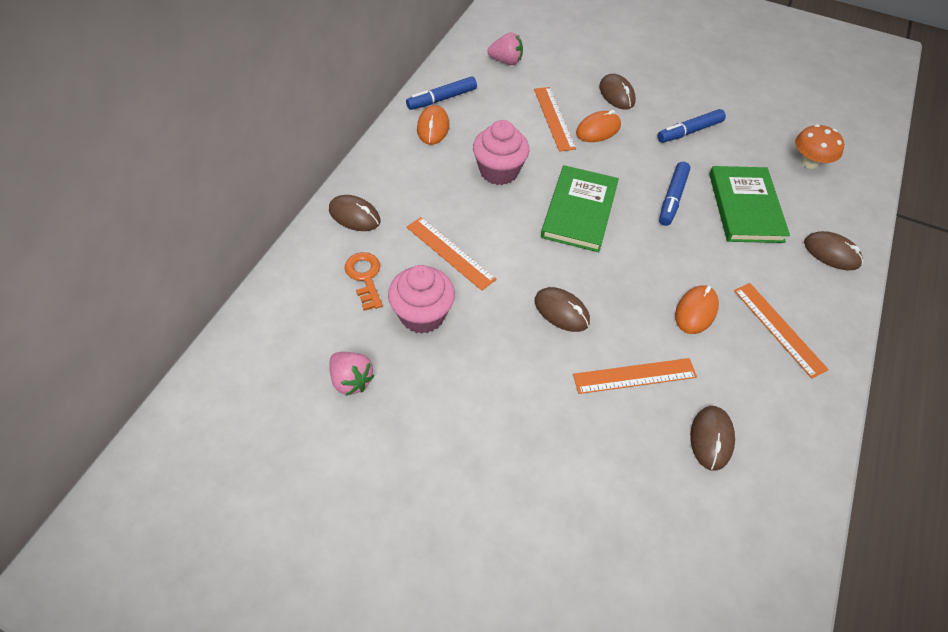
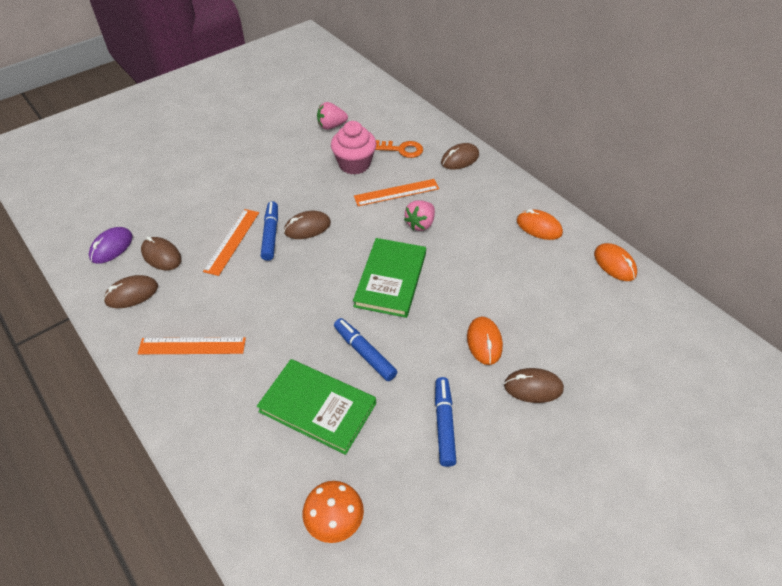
camera: 120 degrees right, 5 degrees down
blue marker [406,76,477,110] -> blue marker moved to [261,201,278,261]
pink cupcake [473,120,529,185] -> none
pink strawberry [487,32,523,65] -> pink strawberry moved to [404,200,435,231]
orange ruler [534,87,576,152] -> none
green book [541,165,619,252] -> green book turned 60 degrees clockwise [353,238,426,318]
orange mouse [675,285,719,334] -> orange mouse moved to [594,243,637,281]
brown mouse [804,231,863,270] -> brown mouse moved to [103,275,158,308]
none -> purple mouse [89,227,133,264]

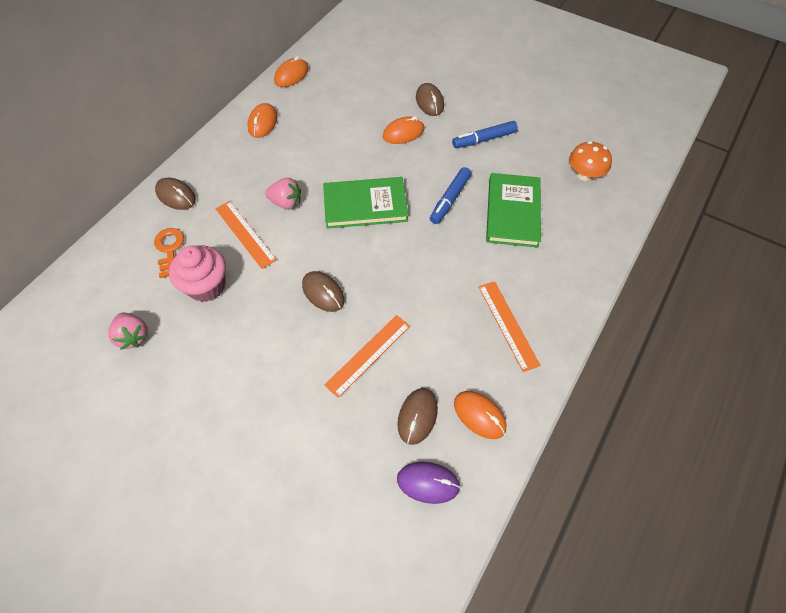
camera: 110 degrees left, 10 degrees up
brown mouse [103,275,158,308] -> orange mouse [454,391,506,439]
orange ruler [203,209,259,276] -> orange ruler turned 45 degrees counterclockwise [324,315,410,398]
blue marker [261,201,278,261] -> none

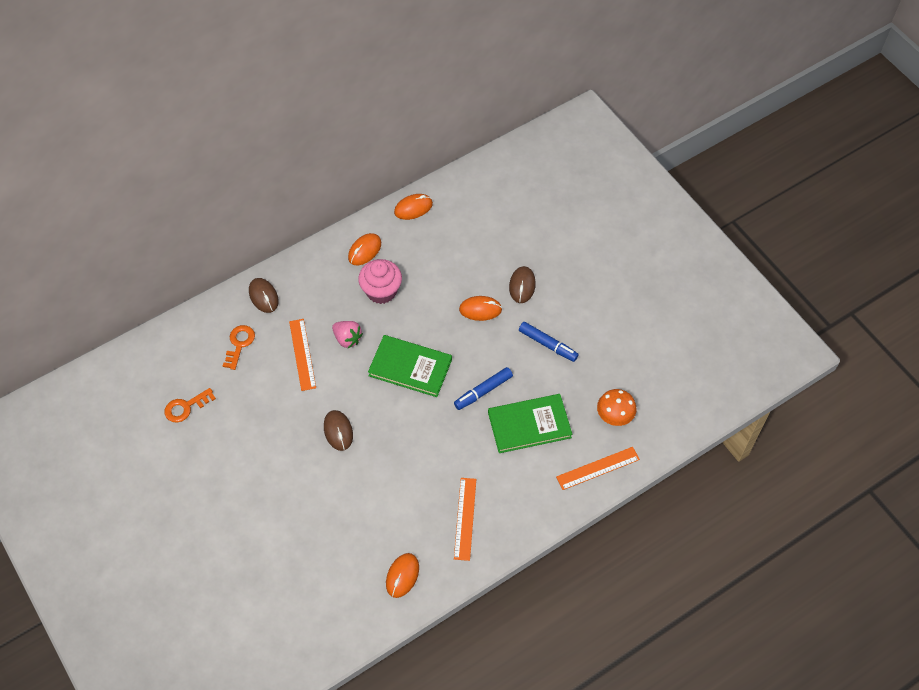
camera: 25 degrees right, 0 degrees up
pink strawberry [108,313,148,350] -> orange key [165,388,216,422]
pink cupcake [169,245,226,302] -> pink cupcake moved to [358,259,402,304]
orange ruler [324,315,410,398] -> orange ruler moved to [556,447,640,490]
brown mouse [397,388,438,445] -> none
purple mouse [397,462,461,504] -> none
blue marker [452,121,518,148] -> blue marker turned 150 degrees counterclockwise [519,322,579,362]
orange mouse [454,391,506,439] -> orange mouse turned 45 degrees clockwise [386,553,419,598]
green book [486,173,541,247] -> green book turned 45 degrees clockwise [488,394,572,453]

